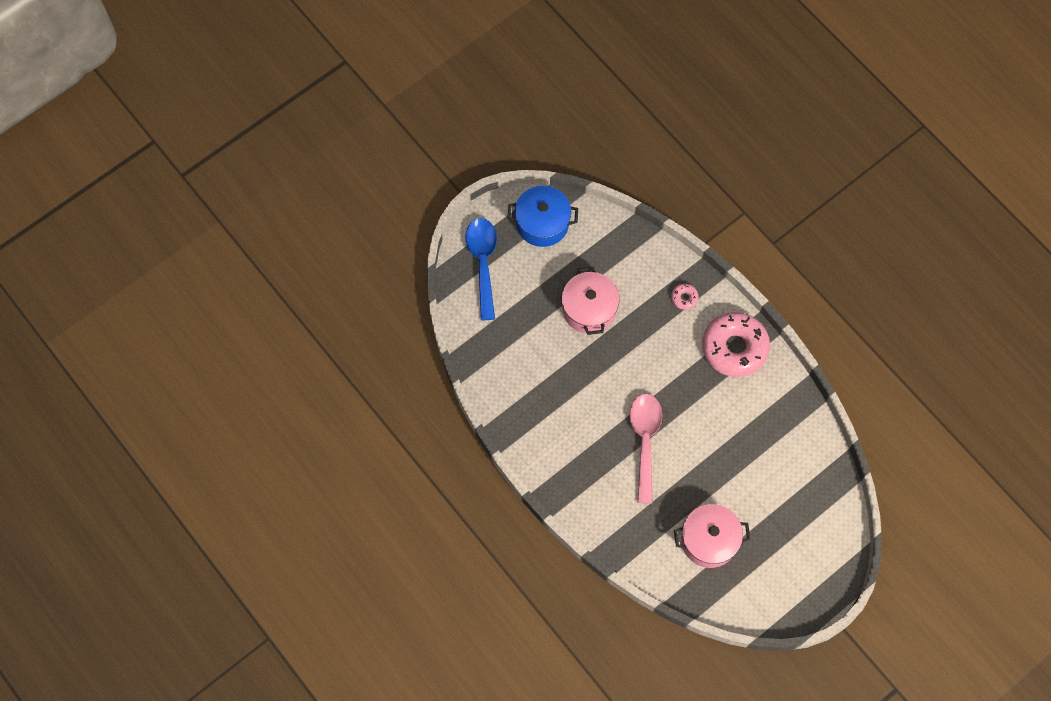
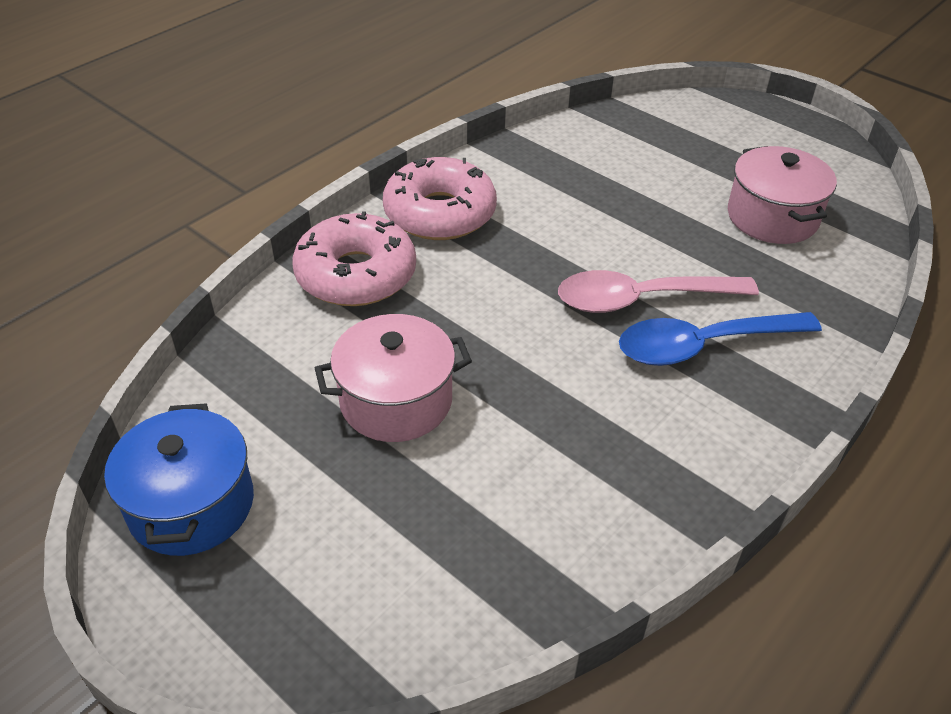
camera: 100 degrees left, 25 degrees down
blue spoon [465,218,497,320] -> blue spoon moved to [619,312,822,366]
pink donut [671,284,699,310] -> pink donut [292,211,416,306], size x2.43

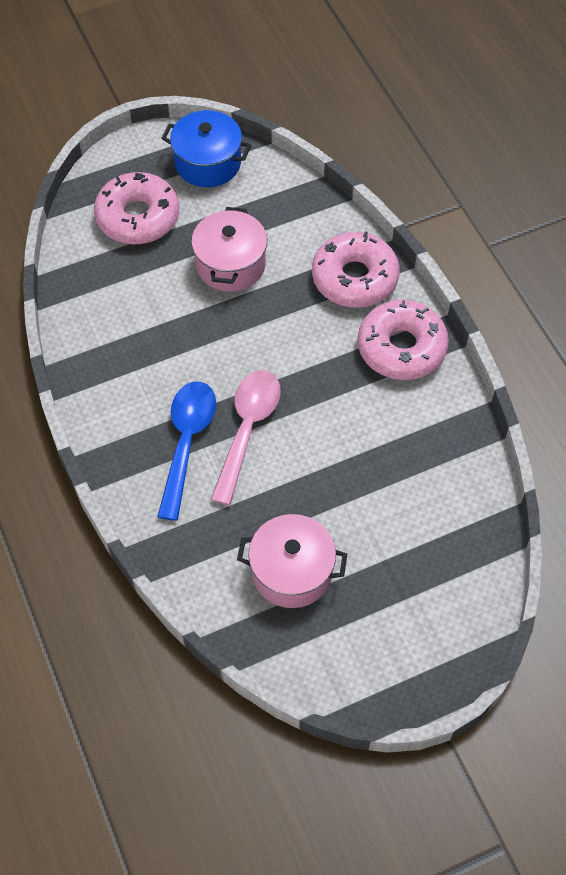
camera: 115 degrees right, 15 degrees up
none -> pink donut [94,172,179,245]

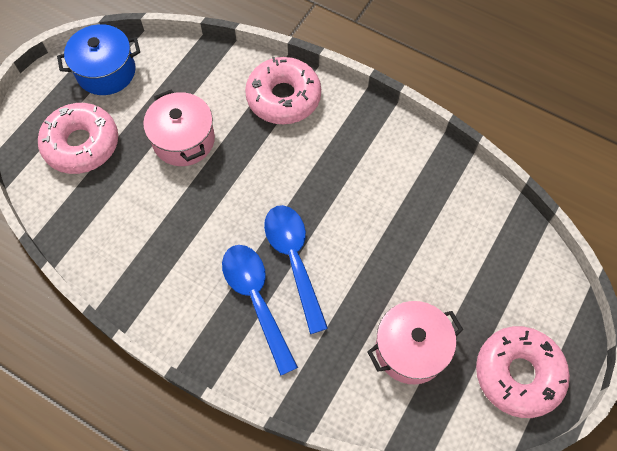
camera: 35 degrees left, 5 degrees up
pink spoon [211,370,281,505] -> blue spoon [264,205,328,334]
pink donut [358,300,449,380] -> pink donut moved to [476,326,570,418]

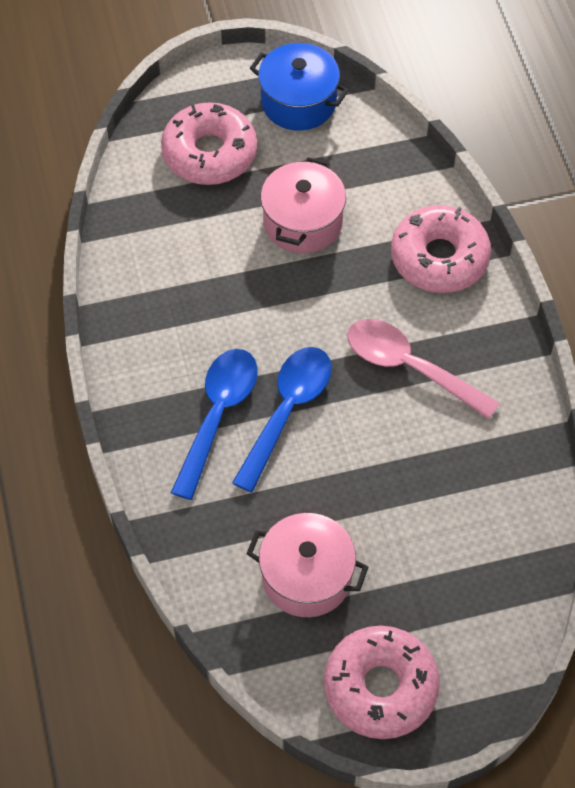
camera: 45 degrees right, 5 degrees down
none -> pink spoon [347,319,500,419]

